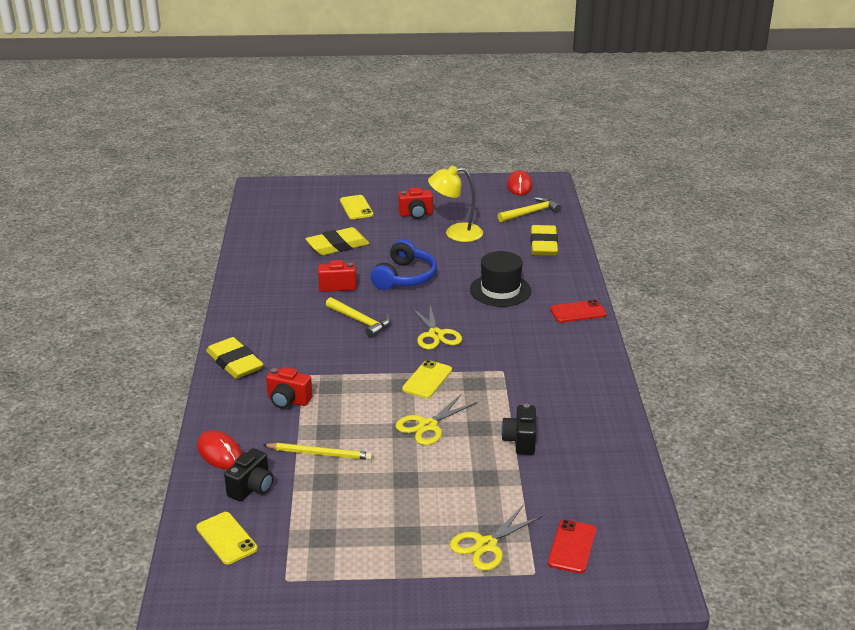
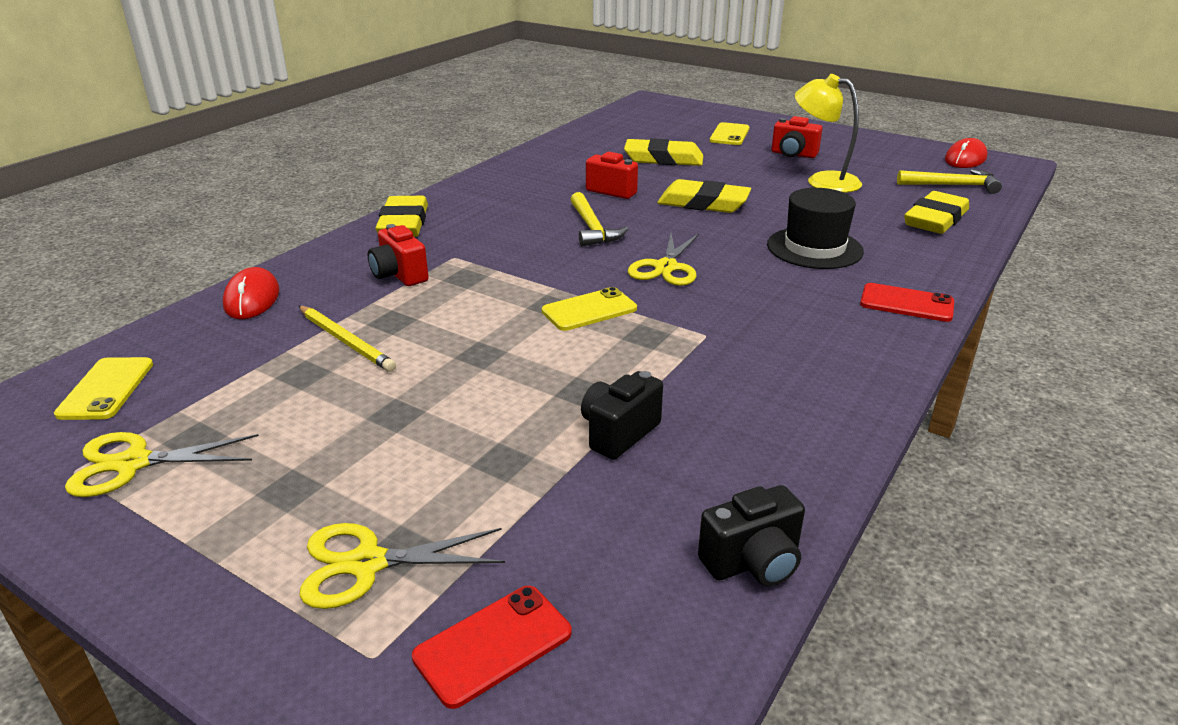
camera: 35 degrees right, 0 degrees up
black camera [224,448,273,502] -> black camera moved to [698,485,805,586]
blue headphones [371,239,437,290] -> yellow eraser [657,179,751,213]
yellow scissors [395,394,478,445] -> yellow scissors moved to [65,432,259,497]

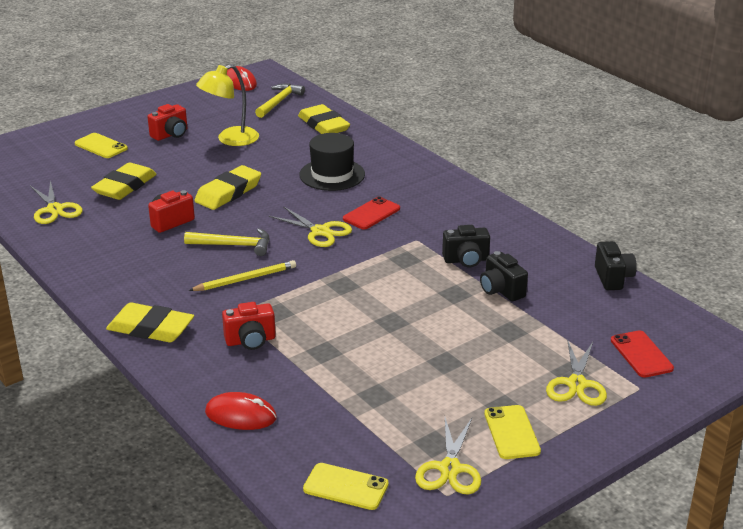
camera: 70 degrees left, 0 degrees up
yellow pencil [299,306,396,372] -> yellow pencil moved to [188,260,296,291]
yellow phone [542,287,637,331] -> yellow phone moved to [484,405,541,459]
red phone [860,283,954,322] -> red phone moved to [343,197,400,230]
none -> yellow scissors [30,180,83,224]
none -> black camera [442,225,490,267]

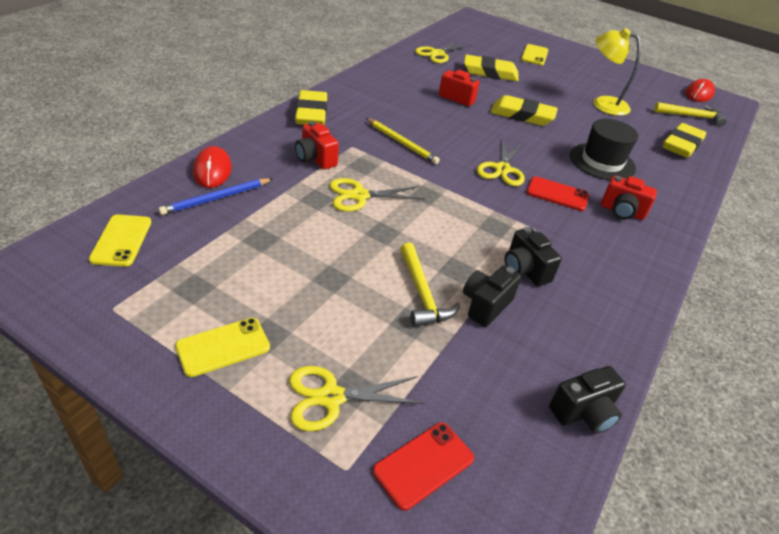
camera: 65 degrees right, 10 degrees up
red camera [148,104,187,141] -> red camera moved to [601,175,657,220]
yellow hammer [184,228,269,256] -> yellow hammer moved to [400,243,460,327]
yellow scissors [415,417,481,495] -> yellow scissors moved to [330,178,425,211]
none -> blue pencil [158,178,273,215]

